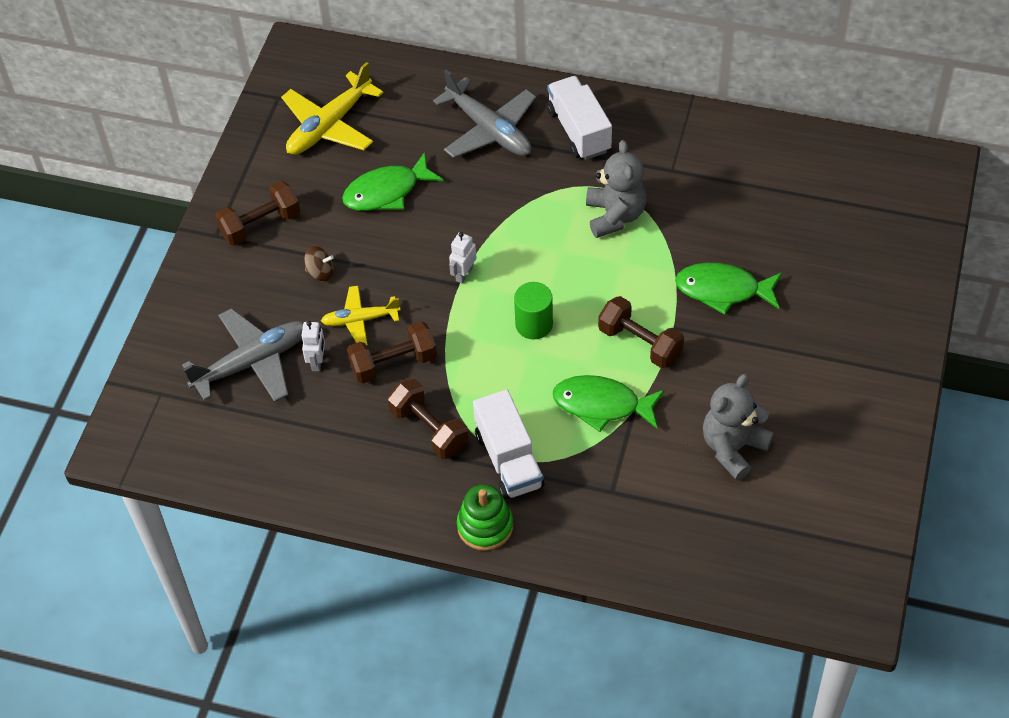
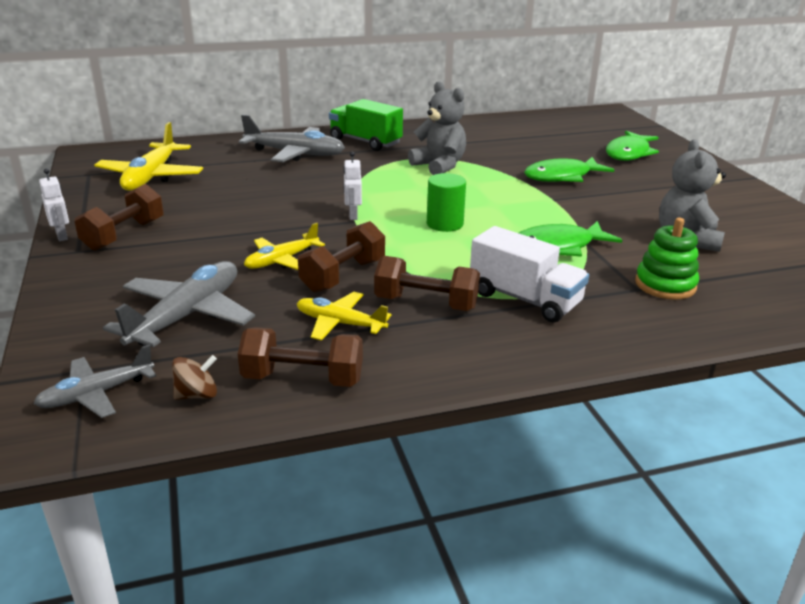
camera: 35 degrees left, 25 degrees down
white robot [302,321,325,371] -> white robot moved to [39,169,69,241]
brown spinning top [304,246,334,281] -> brown spinning top moved to [172,355,217,400]
green fish [342,152,443,211] -> green fish moved to [606,131,659,161]
green stacking toy [457,484,514,551] -> green stacking toy moved to [635,218,699,300]
white truck [547,76,612,160] -> green truck [329,99,403,151]
brown dumbbell [598,296,684,368] -> brown dumbbell moved to [238,327,363,387]
none -> grey plane [33,344,156,418]
none -> yellow plane [297,292,392,341]

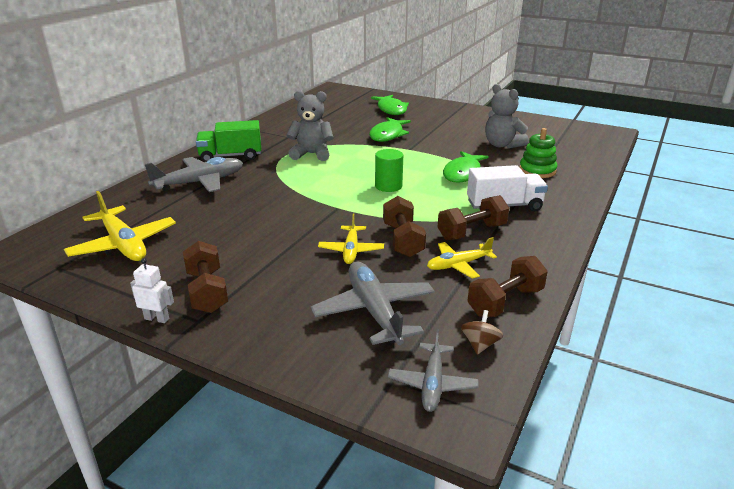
camera: 45 degrees left, 0 degrees up
white robot [343,152,362,220] -> none

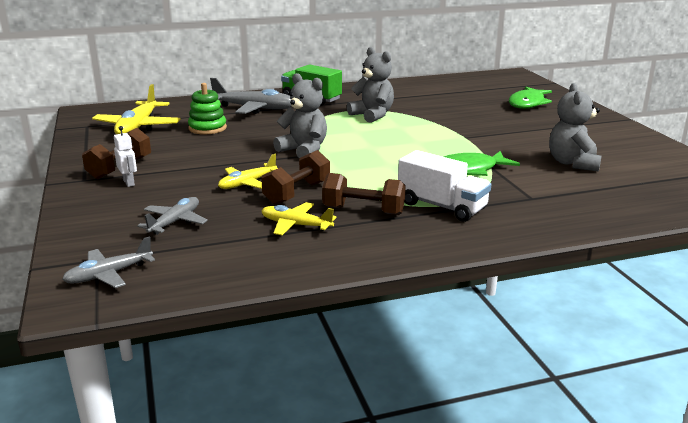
camera: 45 degrees right, 5 degrees down
white robot [130,258,174,323] -> white robot moved to [114,126,137,187]
grey plane [311,262,435,345] -> grey plane [137,197,208,235], size x0.61
green fish [369,117,411,142] -> none
green cylinder [375,149,403,192] -> none
brown spinning top [461,310,503,355] -> none
brown dumbbell [467,256,548,317] -> none
green stacking toy [519,128,558,178] -> green stacking toy moved to [188,83,227,135]
none -> grey teddy bear [273,73,327,158]

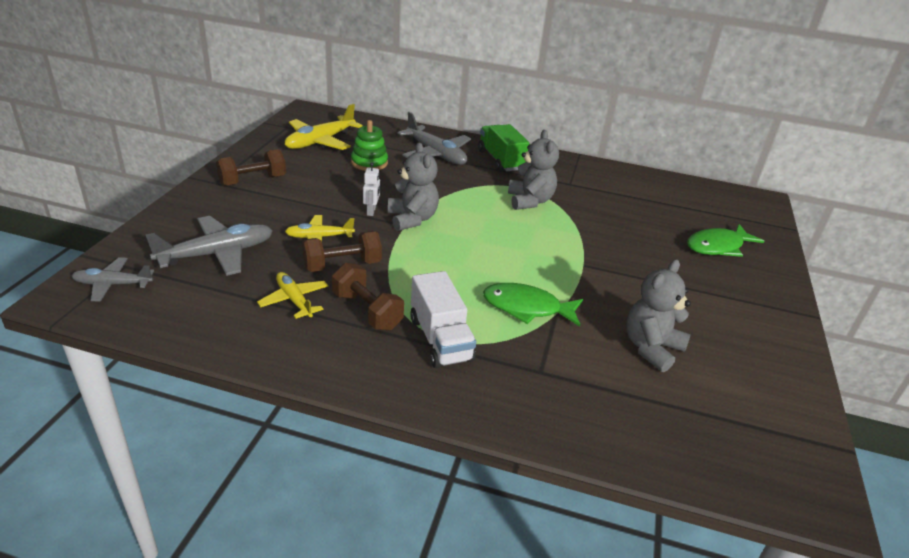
camera: 30 degrees right, 10 degrees up
white robot [114,126,137,187] -> white robot moved to [363,162,380,216]
grey plane [137,197,208,235] -> grey plane [146,216,273,276], size x1.64

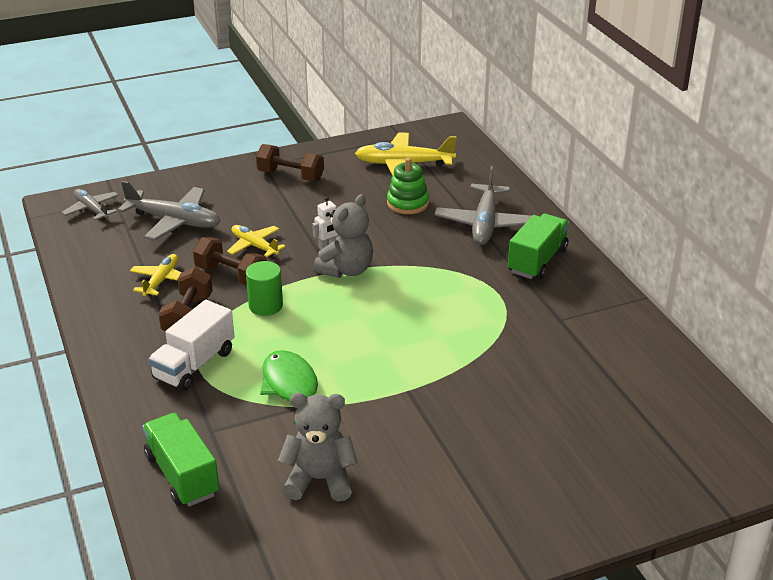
camera: 55 degrees right, 0 degrees up
grey teddy bear [508,130,559,210] -> none
green fish [687,224,765,257] -> none
none -> green truck [142,413,219,506]
none -> green cylinder [246,261,283,316]

